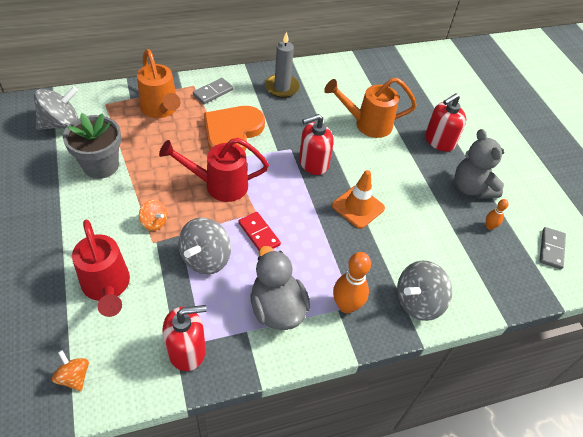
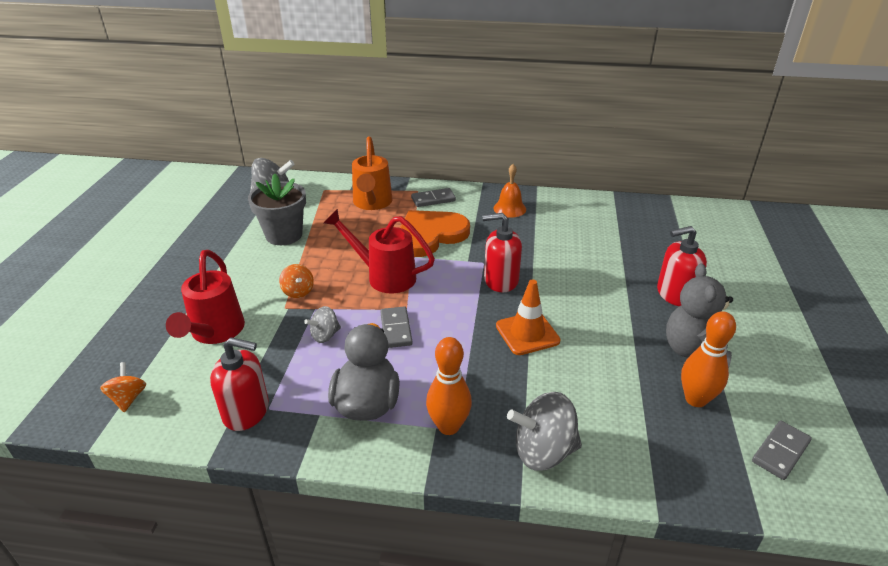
camera: 30 degrees right, 15 degrees down
grey spinning top [178,217,231,274] -> grey spinning top [304,306,341,343], size x0.56
red domino [239,212,281,250] -> grey domino [380,306,413,348]
grey candle [265,31,300,98] -> orange bell [493,164,526,218]
orange watering can [324,78,417,138] -> none
orange bowling pin [486,199,509,230] -> orange bowling pin [681,311,736,407], size x1.91

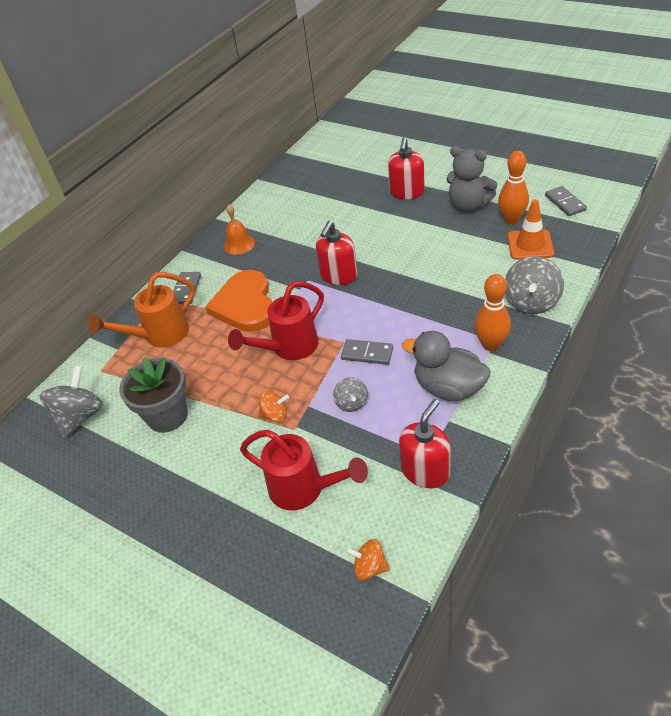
camera: 60 degrees left, 10 degrees up
orange watering can [352,136,393,210] -> orange watering can turned 120 degrees clockwise [89,272,195,347]
orange traffic cone [496,279,560,355] -> orange traffic cone moved to [507,200,554,260]

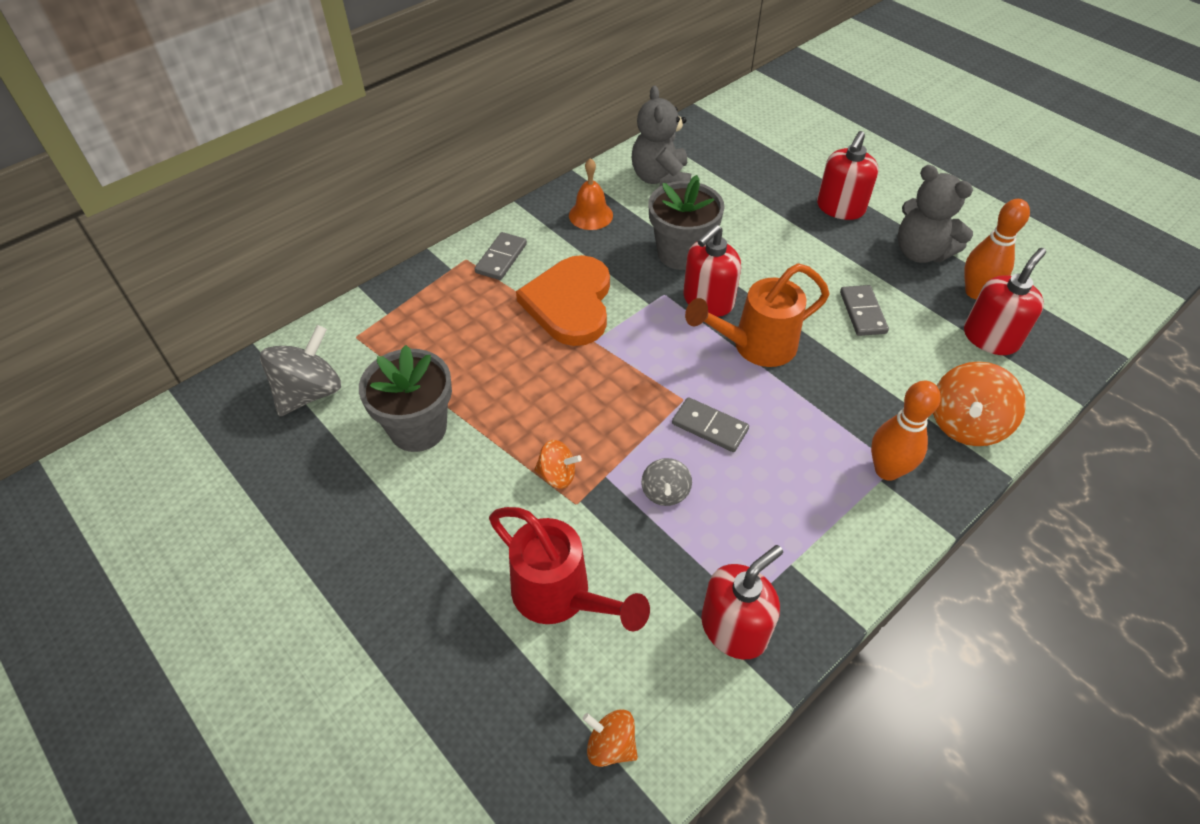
camera: 10 degrees right, 5 degrees up
orange watering can [89,272,195,347] -> orange watering can moved to [685,263,829,367]
red watering can [228,281,324,360] -> none
grey duck [402,331,491,401] -> none
grey spinning top [505,256,564,314] -> orange spinning top [933,361,1026,446]
orange traffic cone [507,200,554,260] -> red soap dispenser [964,248,1046,355]
grey domino [545,186,587,216] -> grey domino moved to [840,285,889,336]
none -> grey teddy bear [632,86,691,186]
none -> grey flower pot [648,175,725,270]

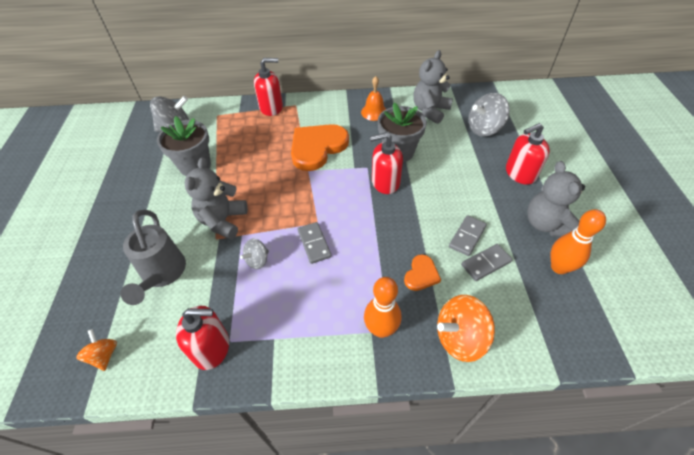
camera: 40 degrees right, 0 degrees up
grey domino [475,232,527,280] -> grey domino moved to [461,244,513,281]
red watering can [489,507,650,631] -> grey watering can [120,210,186,305]
orange spinning top [534,440,582,489] -> grey teddy bear [185,157,248,240]
orange watering can [685,263,829,367] -> none
red soap dispenser [964,248,1046,355] -> red soap dispenser moved to [254,58,283,116]
none -> orange heart [404,254,441,291]
none -> grey spinning top [469,93,510,136]

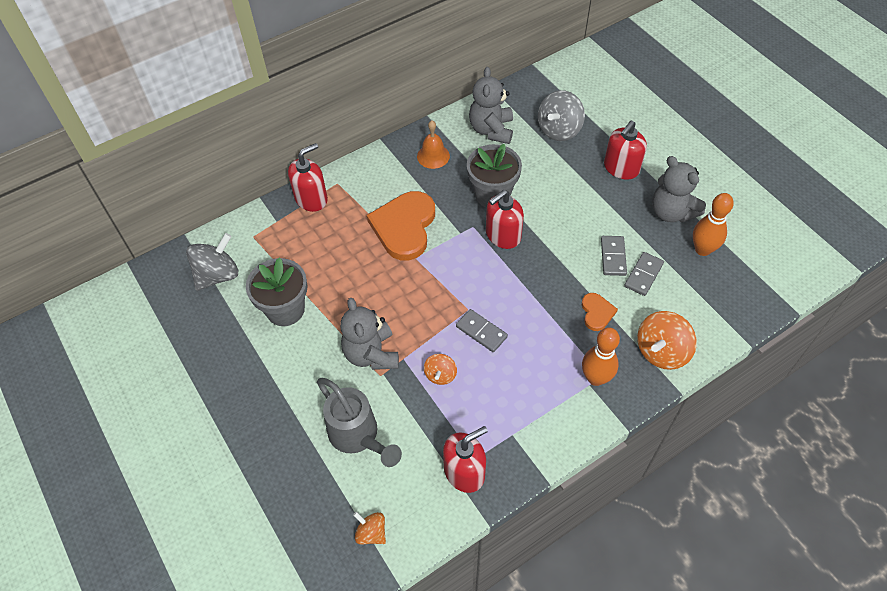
camera: 30 degrees left, 5 degrees up
grey spinning top [240,239,269,269] -> orange spinning top [424,354,457,385]

